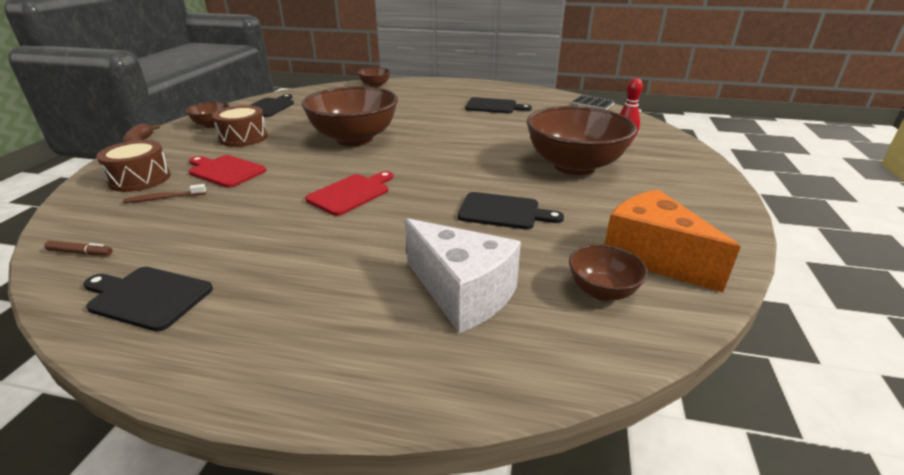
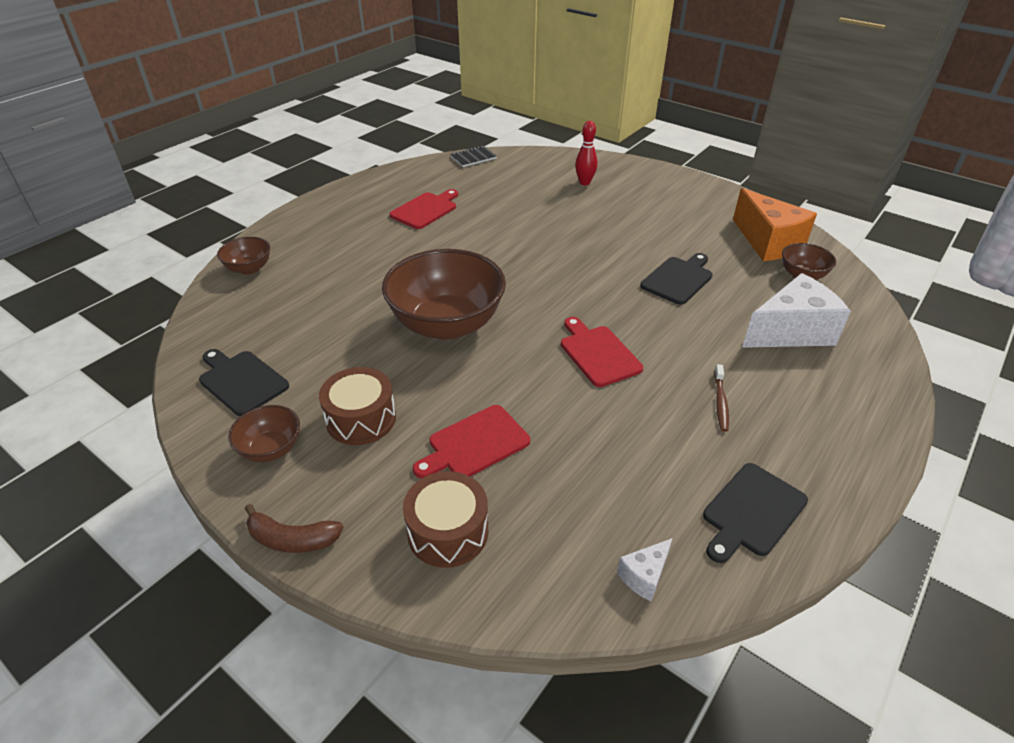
camera: 65 degrees left, 10 degrees up
brown marker [45,241,112,255] -> white cheese [617,538,673,601]
brown toothbrush [123,184,207,203] -> brown toothbrush moved to [714,364,729,432]
black cutting board [465,97,532,113] -> red cutting board [390,189,458,229]
brown bowl [527,106,637,175] -> none
orange cheese [604,190,741,293] -> orange cheese turned 105 degrees counterclockwise [733,188,817,261]

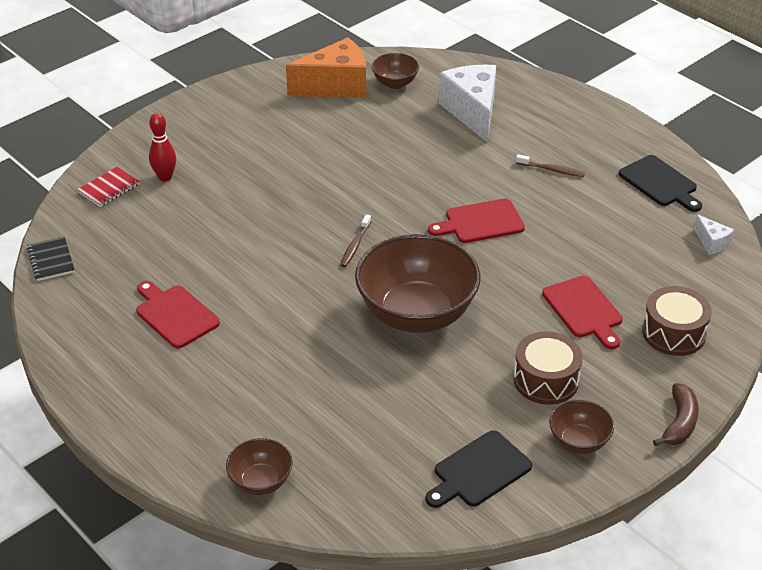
camera: 80 degrees left, 0 degrees up
black cutting board [640,253,713,305] -> none
none -> red notebook [77,167,140,207]
none -> brown toothbrush [340,214,371,267]

